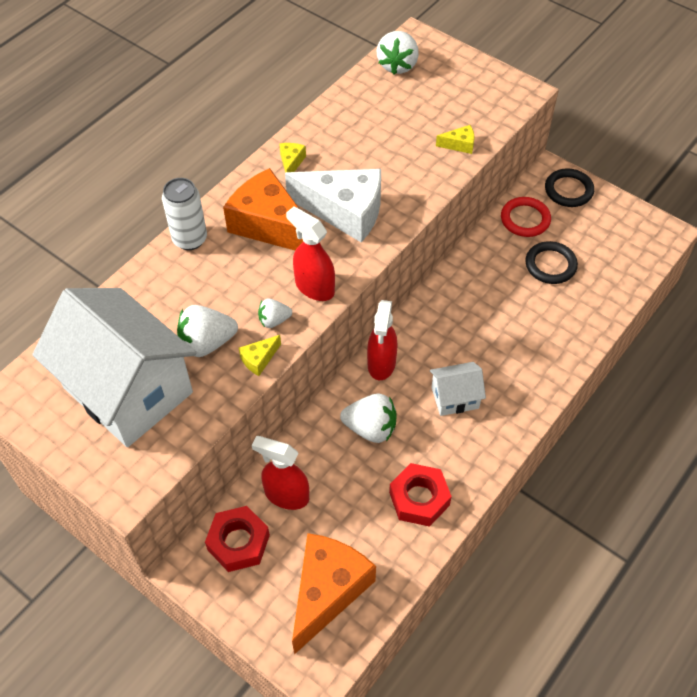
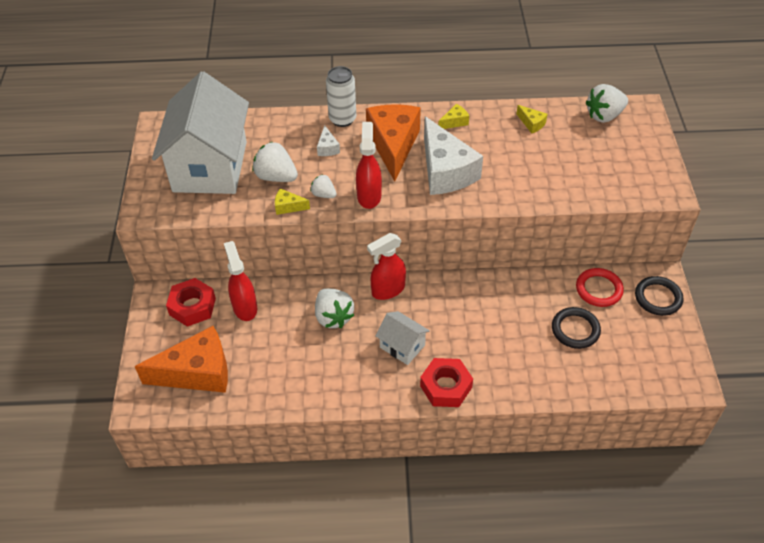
camera: 50 degrees right, 5 degrees down
red nut [389,463,452,527] -> red nut moved to [420,358,473,407]
yellow cheese [436,125,474,154] -> yellow cheese moved to [516,105,547,133]
none -> white cheese [317,125,340,156]

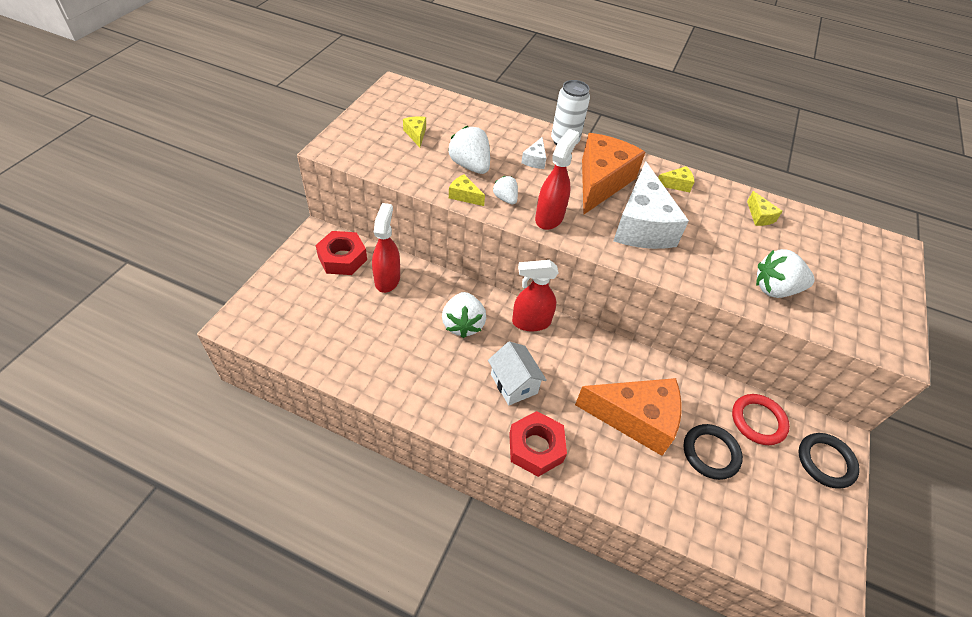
camera: 20 degrees right, 0 degrees up
orange cheese [135,326,228,393] -> orange cheese moved to [575,378,682,456]
white house [152,71,249,194] -> yellow cheese [403,116,426,147]
white strawberry [585,84,628,123] -> white strawberry moved to [756,249,815,298]

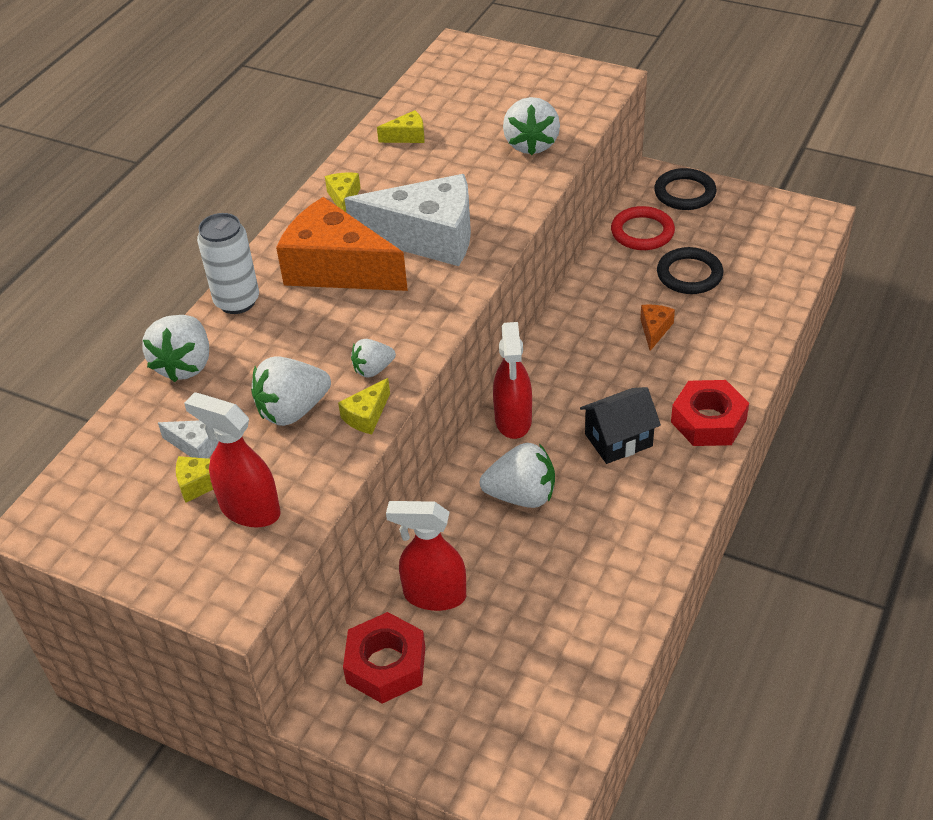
camera: 80 degrees left, 5 degrees down
white house [488,341,547,405] -> black house [580,387,661,464]
white cheese [521,137,546,169] -> white cheese moved to [158,420,219,459]
red spray bottle [535,129,579,230] -> red spray bottle moved to [184,392,281,528]
orange cheese [575,378,682,456] -> orange cheese [640,304,675,351], size x0.41
none -> white strawberry [142,315,209,382]

